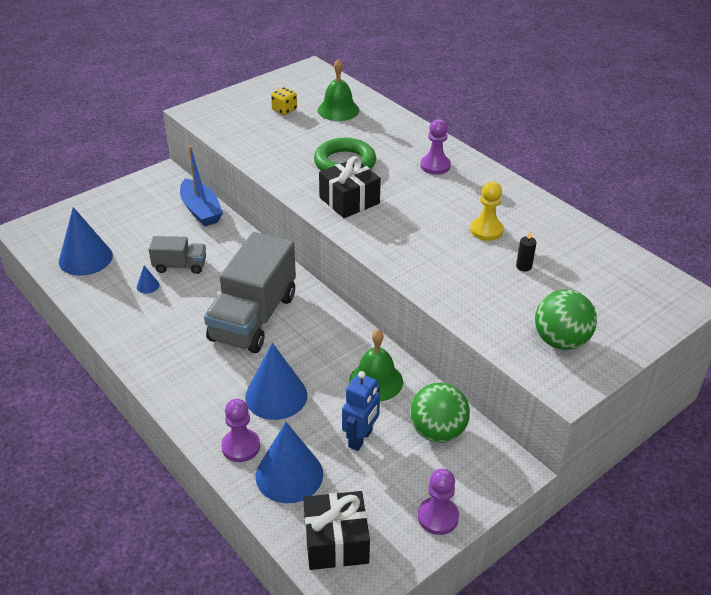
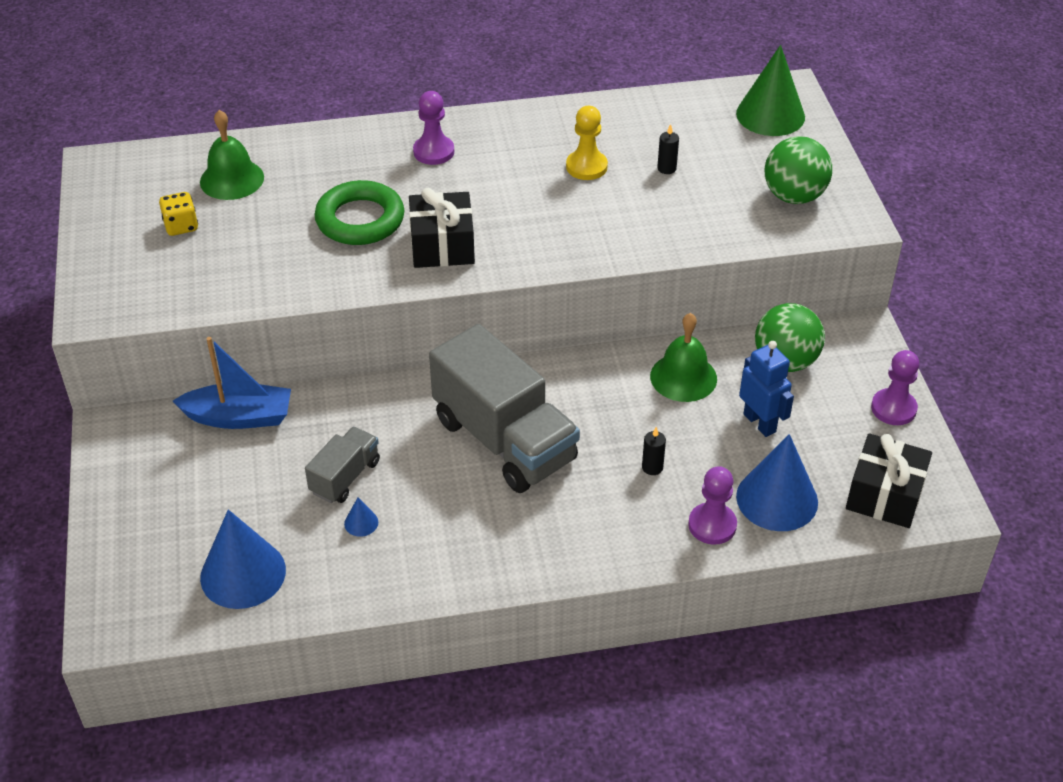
camera: 60 degrees left, 5 degrees up
blue cone [245,343,307,420] -> black candle [642,427,666,475]
none -> green cone [736,45,805,136]

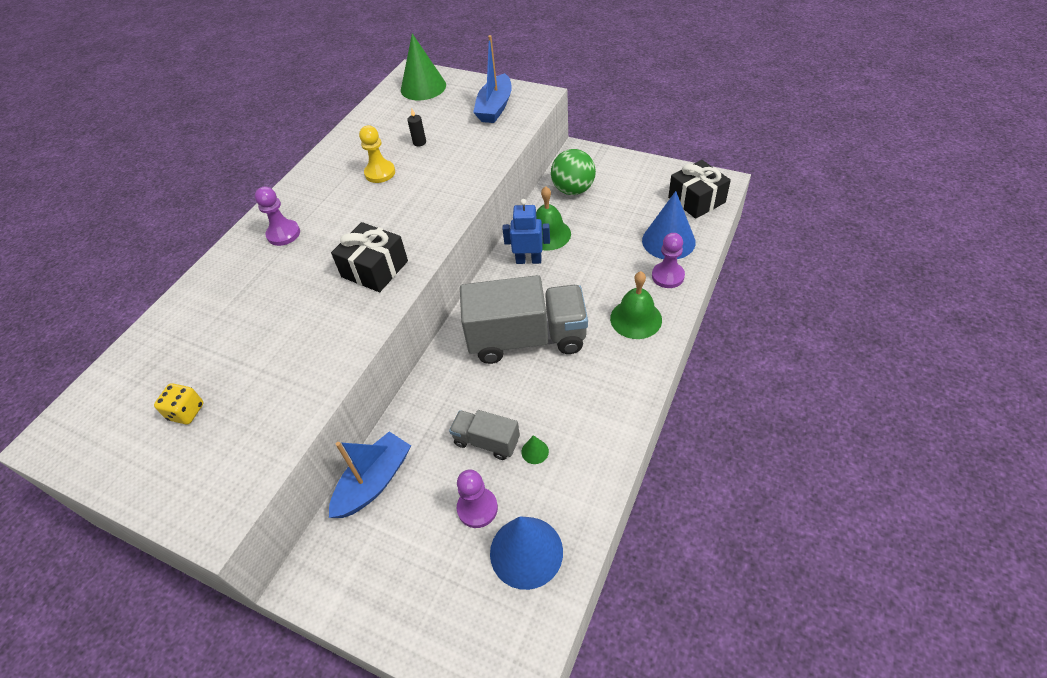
camera: 50 degrees left, 5 degrees up
green bell [200,110,264,200] -> green bell moved to [610,271,662,339]
grey truck [305,427,380,503] -> grey truck turned 45 degrees counterclockwise [449,410,520,460]
green ring [315,180,404,245] -> none
blue cone [344,497,378,537] -> green cone [522,435,549,464]
black candle [642,427,666,475] -> none
blue robot [739,341,794,437] -> blue robot moved to [502,199,550,264]
green ball [765,136,832,204] -> blue boat [473,35,512,123]
purple pawn [871,350,919,425] -> purple pawn moved to [457,470,498,528]

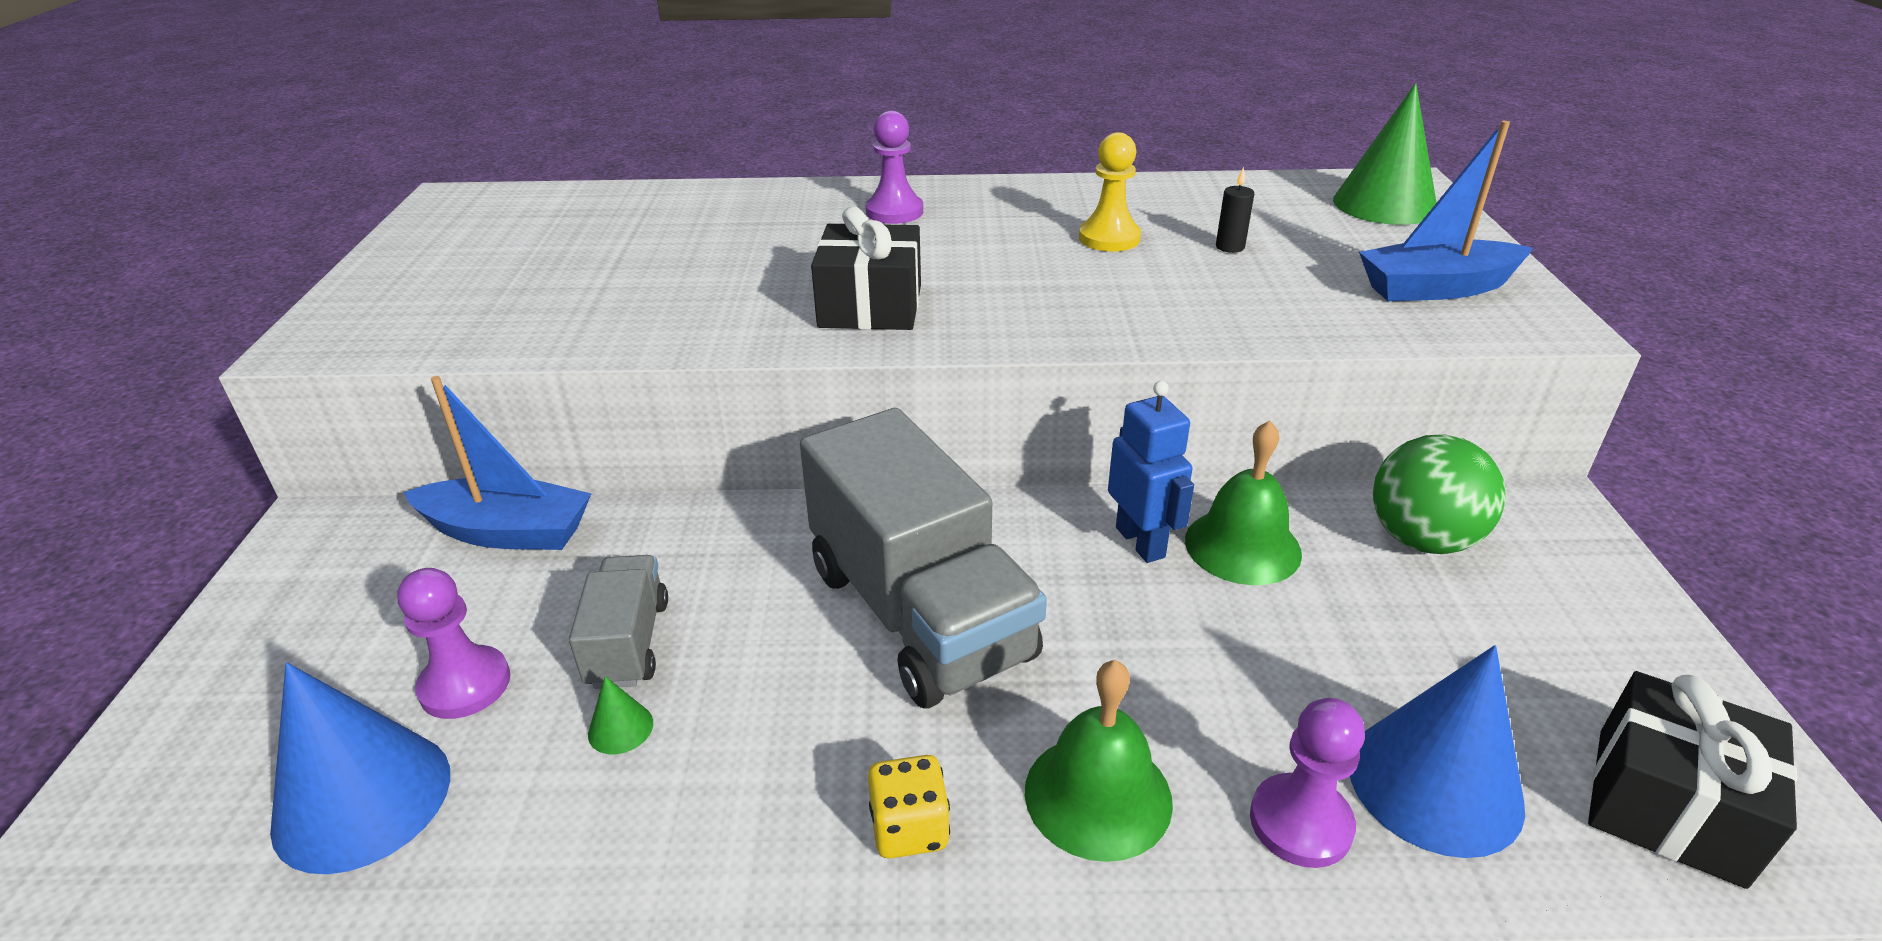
camera: 60 degrees right, 15 degrees down
yellow dice [154,383,203,424] -> yellow dice moved to [868,755,950,859]

